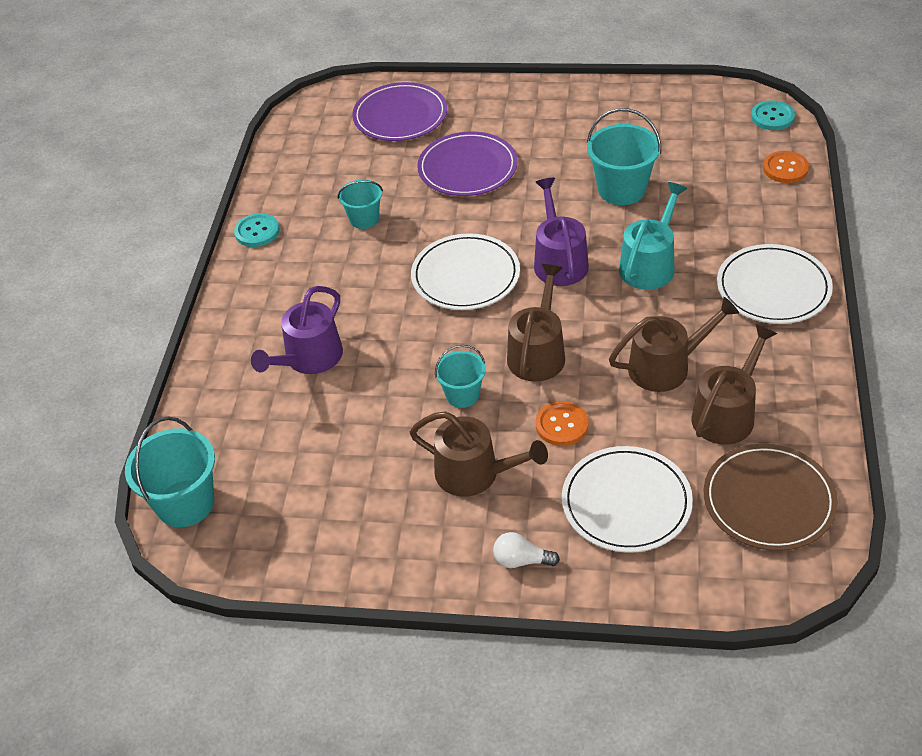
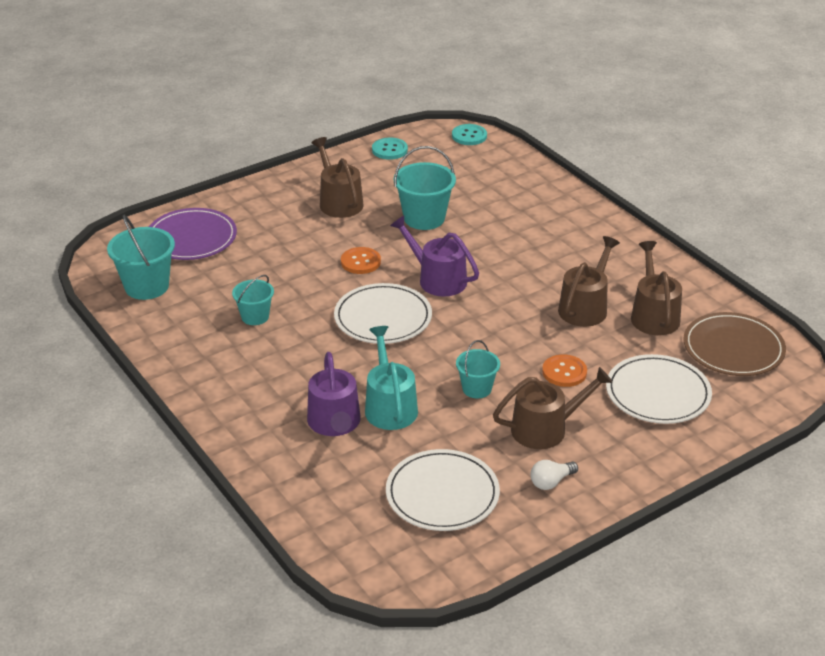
camera: 45 degrees left, 10 degrees down
turquoise bucket [125,417,215,527] -> turquoise bucket moved to [107,215,175,300]
turquoise button [234,213,280,247] -> turquoise button moved to [372,138,408,160]
purple plate [417,132,518,196] -> none
white light bulb [493,532,560,568] -> white light bulb moved to [531,460,578,490]
brown watering can [507,264,565,382] -> brown watering can moved to [311,137,364,218]
turquoise watering can [619,182,687,290] -> turquoise watering can moved to [365,326,418,430]
white plate [717,244,833,324] -> white plate moved to [386,449,500,531]
orange button [763,151,809,183] -> orange button moved to [341,247,381,274]

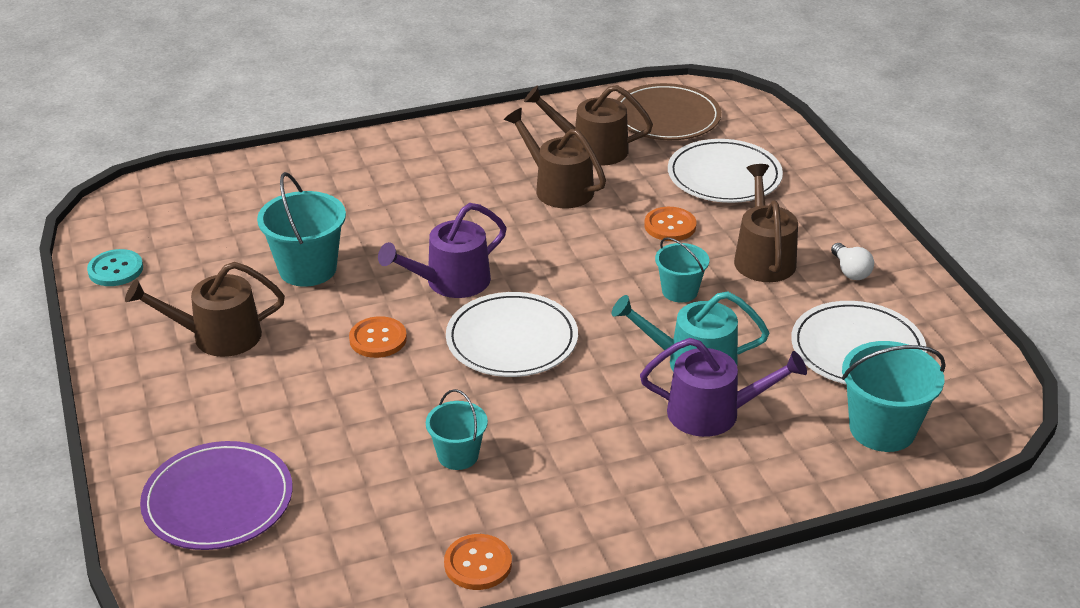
camera: 75 degrees left, 0 degrees up
turquoise bucket [107,215,175,300] -> turquoise bucket moved to [842,341,946,452]
turquoise button [452,124,487,145] -> none
none -> orange button [444,534,512,590]

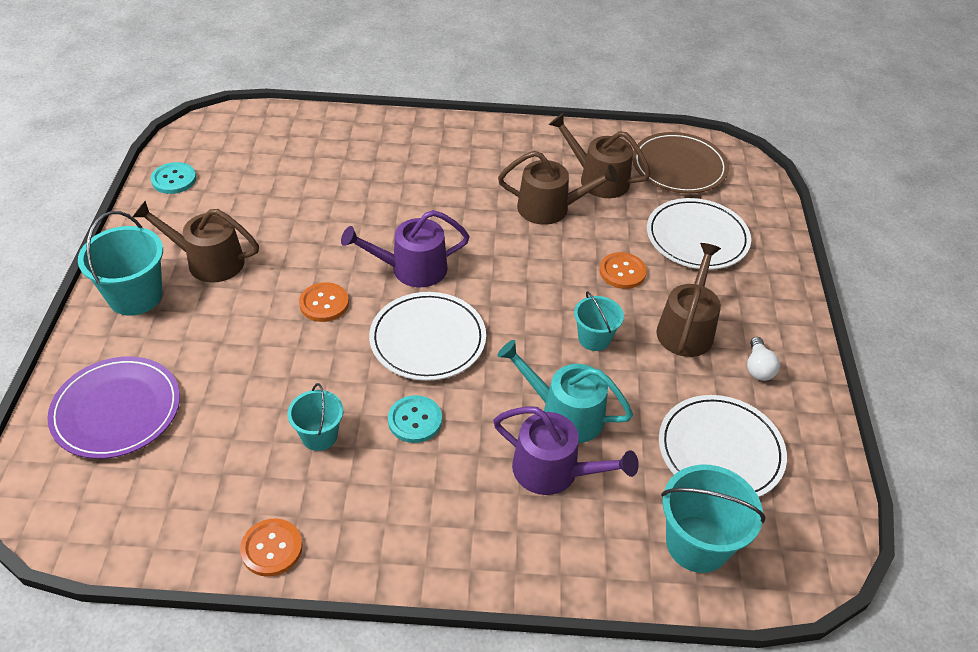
camera: 20 degrees right, 10 degrees up
turquoise bucket [257,172,346,287] -> turquoise bucket moved to [78,211,163,316]
brown watering can [504,108,606,208] -> brown watering can turned 120 degrees clockwise [498,151,619,225]
none -> turquoise button [388,395,442,443]

